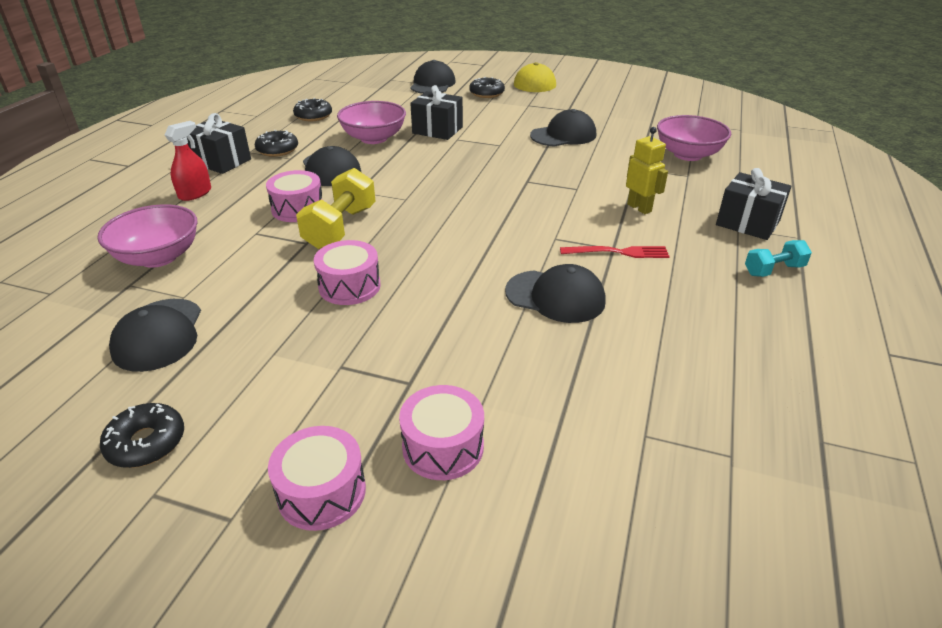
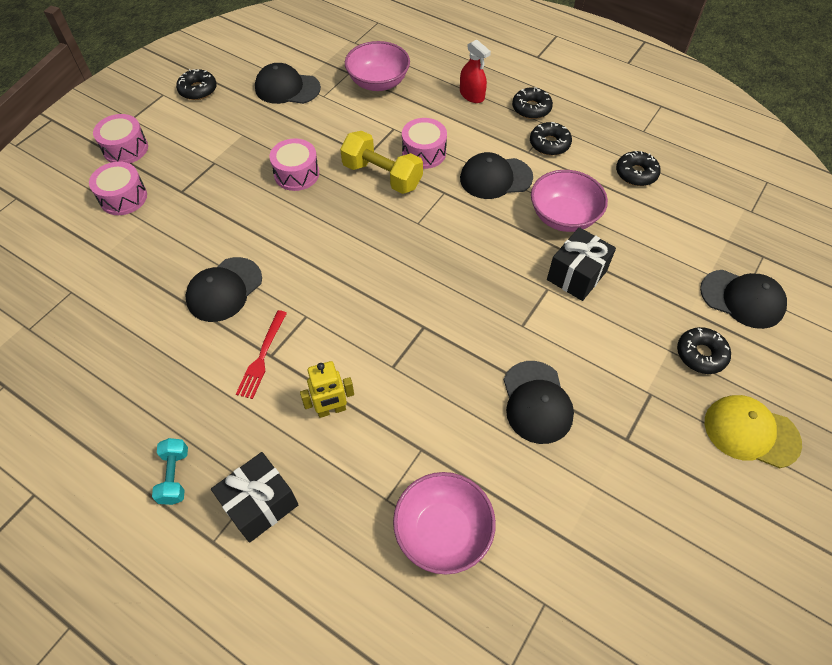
camera: 105 degrees right, 20 degrees up
black gift [187,113,251,174] -> black donut [512,87,553,119]

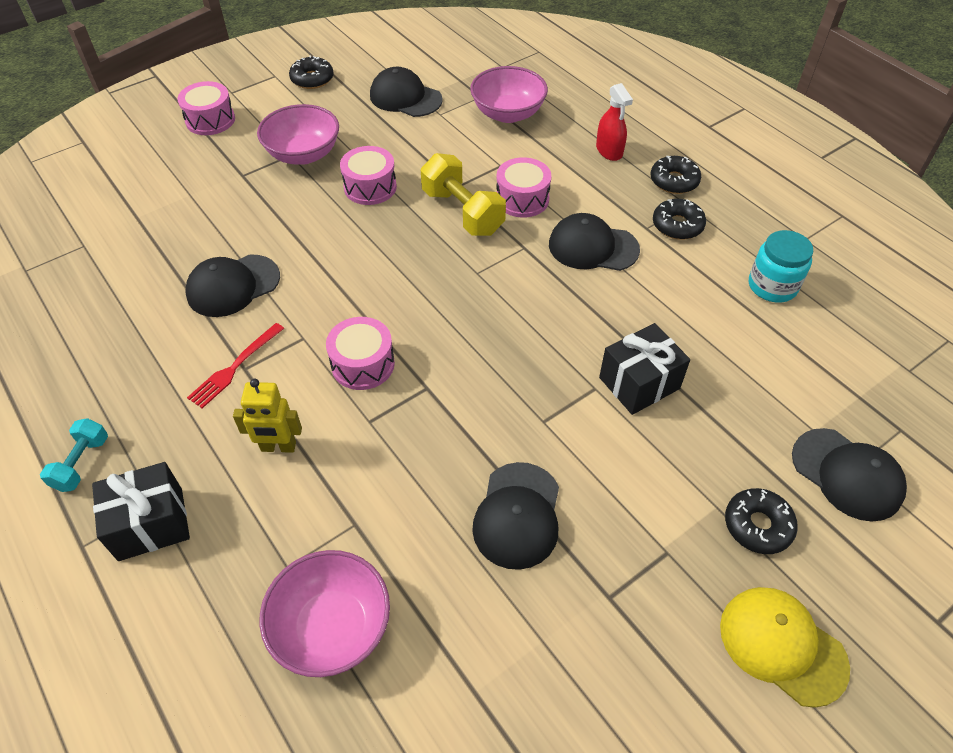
camera: 20 degrees right, 5 degrees down
pink drum [89,162,147,215] -> pink drum moved to [326,317,395,390]
pink bowl [531,170,608,232] -> pink bowl moved to [257,104,339,165]
black donut [616,151,661,186] -> turquoise jar [749,230,814,302]

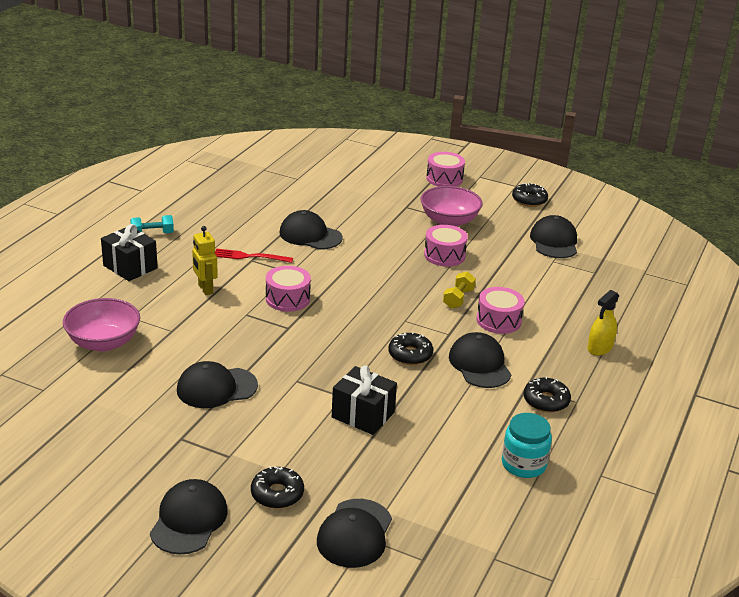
camera: 60 degrees right, 20 degrees down
yellow dumbbell [421,153,506,236] -> yellow dumbbell [443,271,476,309], size x0.58
pink bowl [470,66,548,123] -> none
red spray bottle [596,83,633,161] -> yellow spray bottle [587,290,619,356]
black donut [651,156,701,194] -> black donut moved to [388,332,433,365]
yellow cap [720,587,850,708] -> black cap [150,479,228,555]

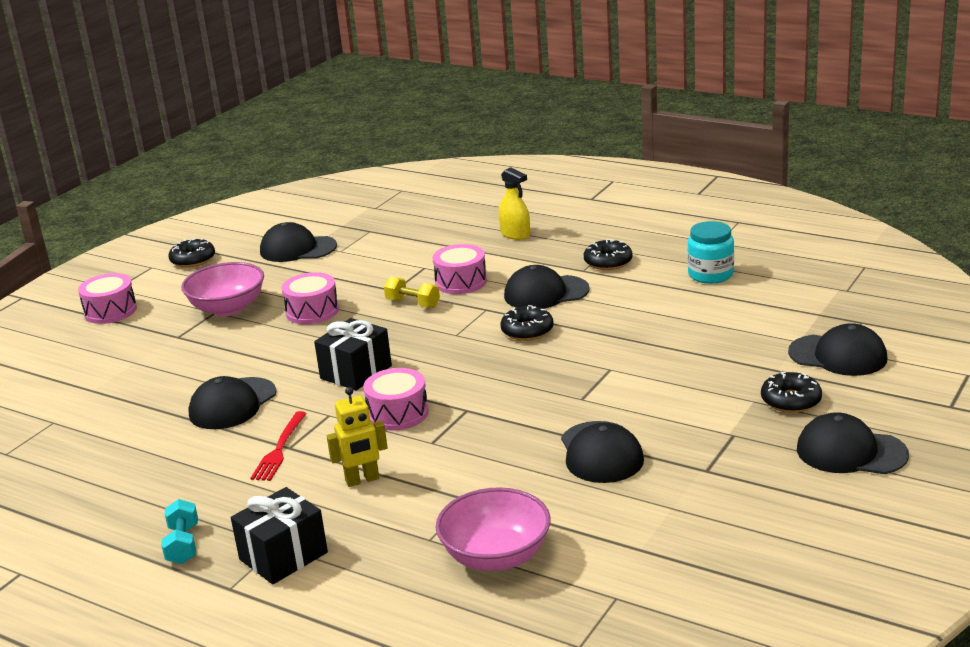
camera: 80 degrees left, 5 degrees down
black gift [332,365,397,435] -> black gift moved to [314,318,392,391]

